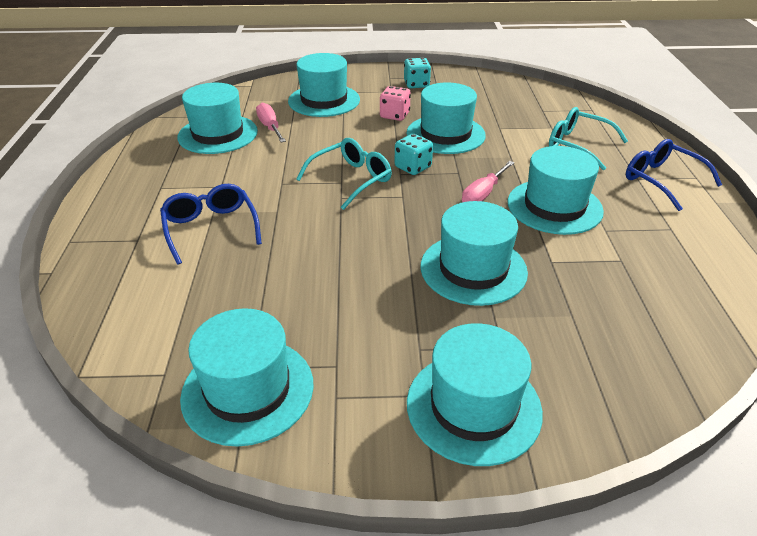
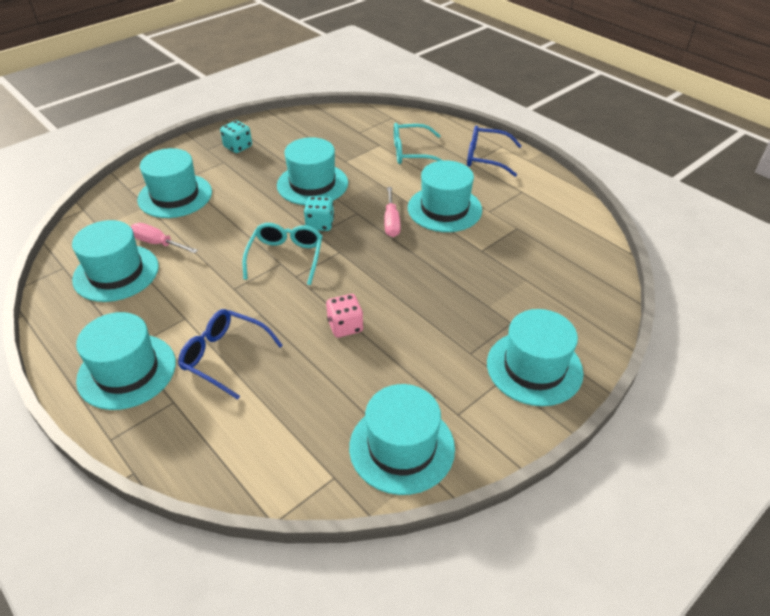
camera: 40 degrees left, 5 degrees up
pink dice [380,86,411,121] -> pink dice moved to [326,294,363,338]
turquoise hat [420,201,528,306] -> turquoise hat moved to [76,312,176,410]

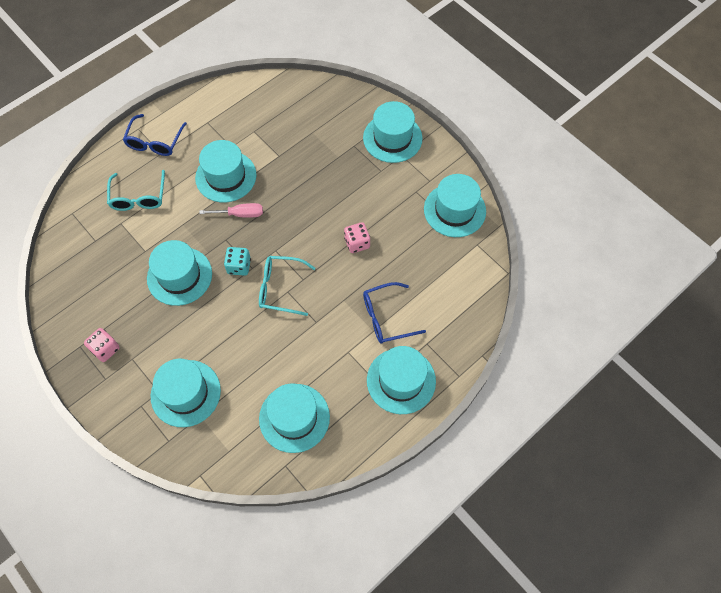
camera: 90 degrees left, 20 degrees up
pink screwdriver [131,223,198,253] -> none
blue glasses [178,309,283,400] -> blue glasses turned 45 degrees clockwise [363,282,426,344]
turquoise dice [220,120,252,153] -> pink dice [84,328,120,362]

